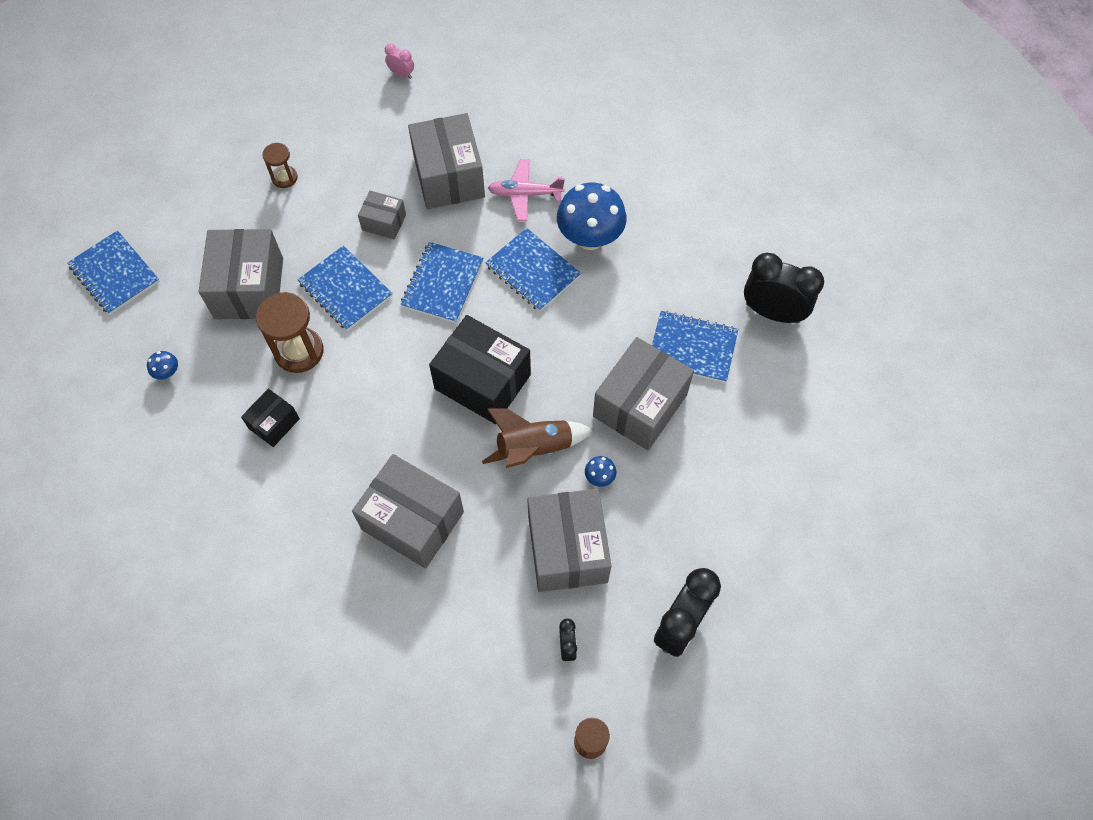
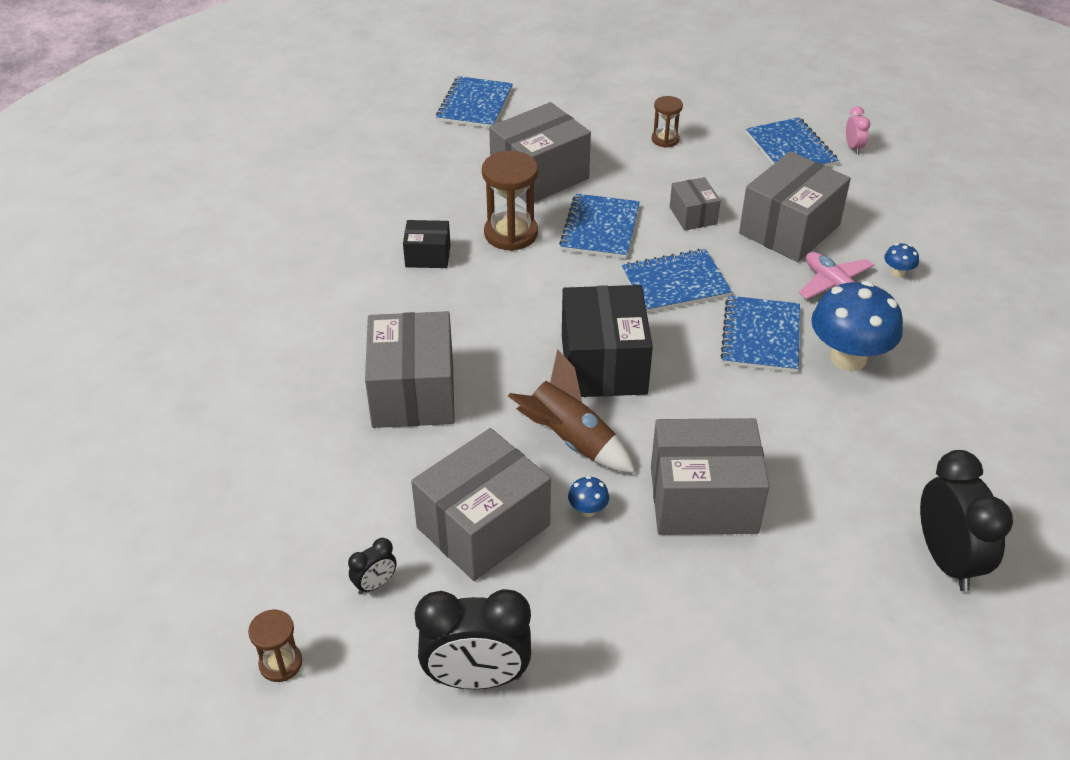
camera: 55 degrees right, 20 degrees down
blue mushroom [147,351,178,380] -> blue mushroom moved to [884,243,919,278]
blue notebook [652,311,738,383] -> blue notebook moved to [746,117,839,167]

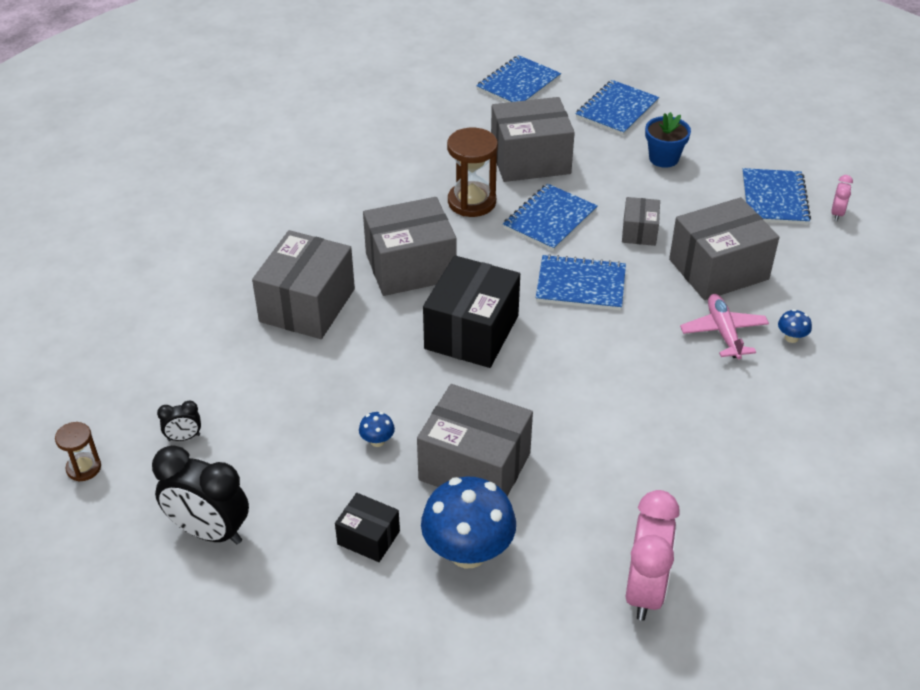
camera: 25 degrees right, 0 degrees up
black box [403,220,450,268] -> black box moved to [335,493,400,562]
grey box [411,428,551,581] -> grey box moved to [363,197,457,296]
brown rocket [508,349,635,473] -> none
brown hourglass [652,96,683,148] -> blue flower pot [645,112,691,168]
blue notebook [720,296,800,373] -> blue notebook moved to [576,80,659,136]
blue mushroom [811,281,903,371] -> blue mushroom moved to [421,477,516,568]
black clock [920,450,1013,591] -> pink clock [626,490,680,621]

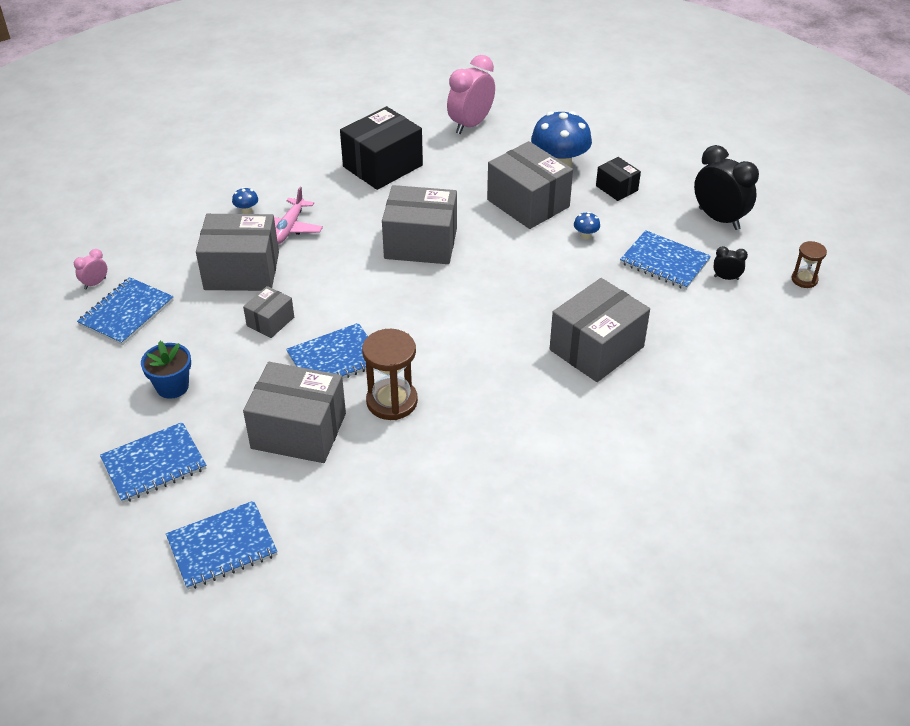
camera: 155 degrees left, 0 degrees up
grey box [363,197,457,296] -> grey box moved to [382,185,457,264]
black box [423,256,520,368] -> black box moved to [340,106,423,190]
blue notebook [536,254,626,311] -> blue notebook moved to [620,230,711,290]

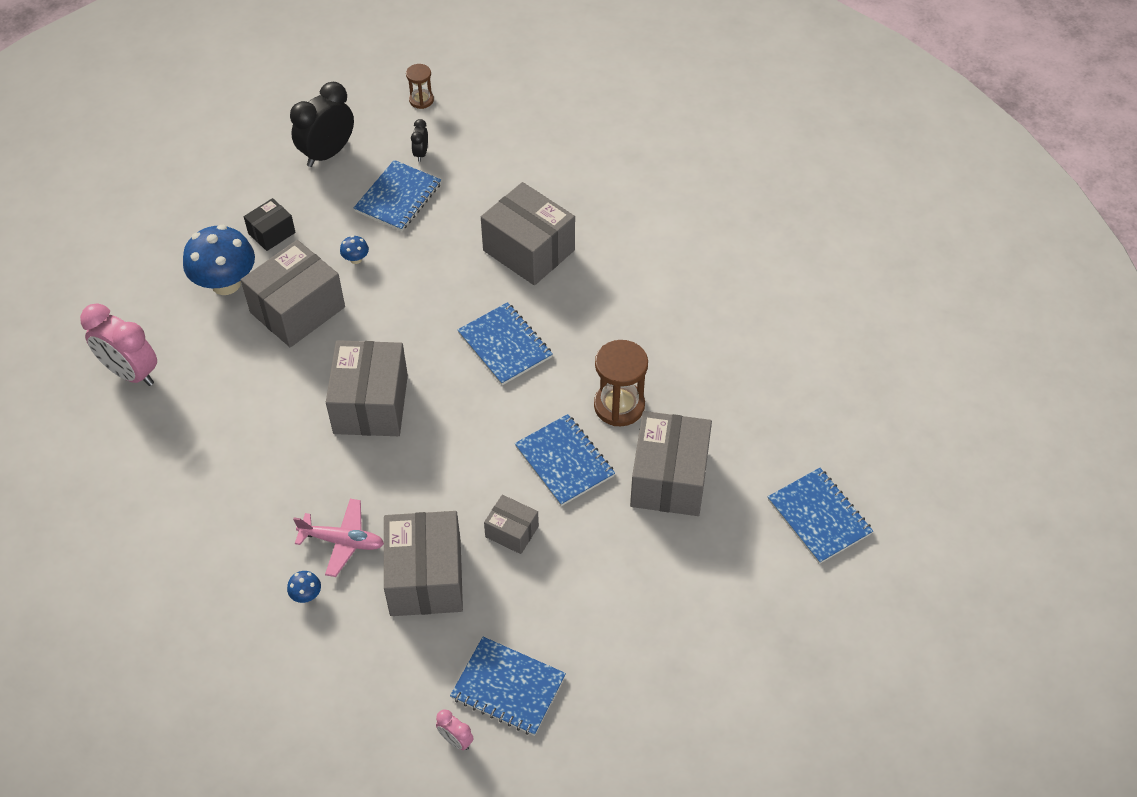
camera: 95 degrees left, 10 degrees up
blue notebook [100,422,206,503] -> blue notebook moved to [457,302,553,385]
blue flower pot [141,341,191,399] -> none
black box [340,106,423,190] -> none

